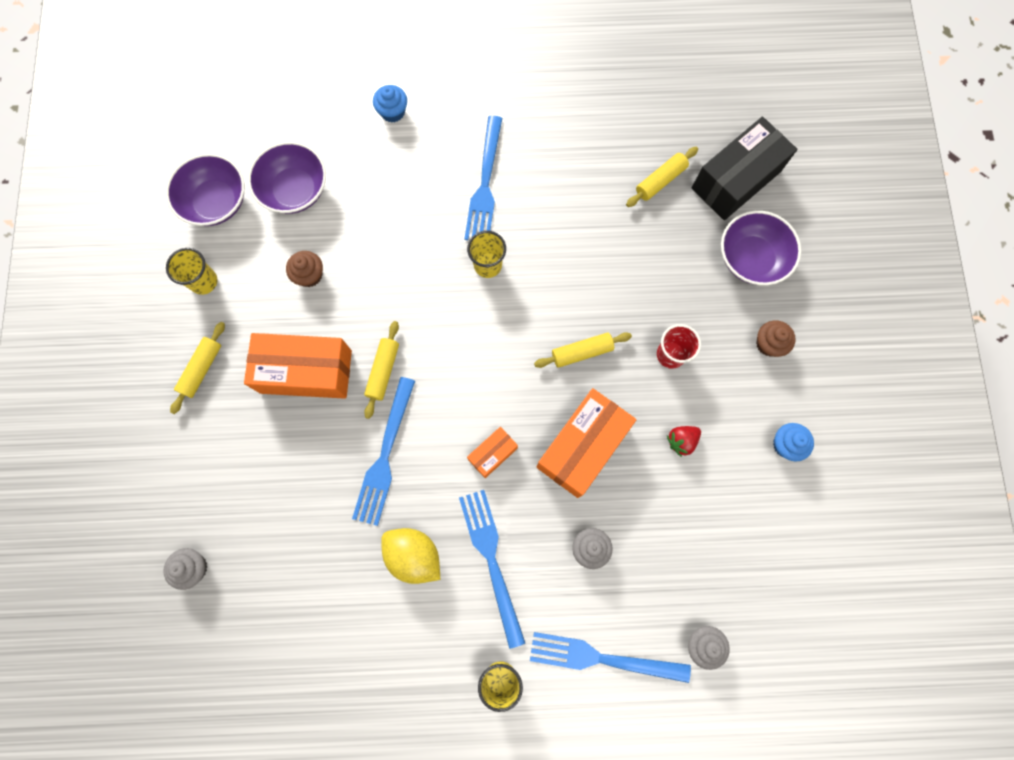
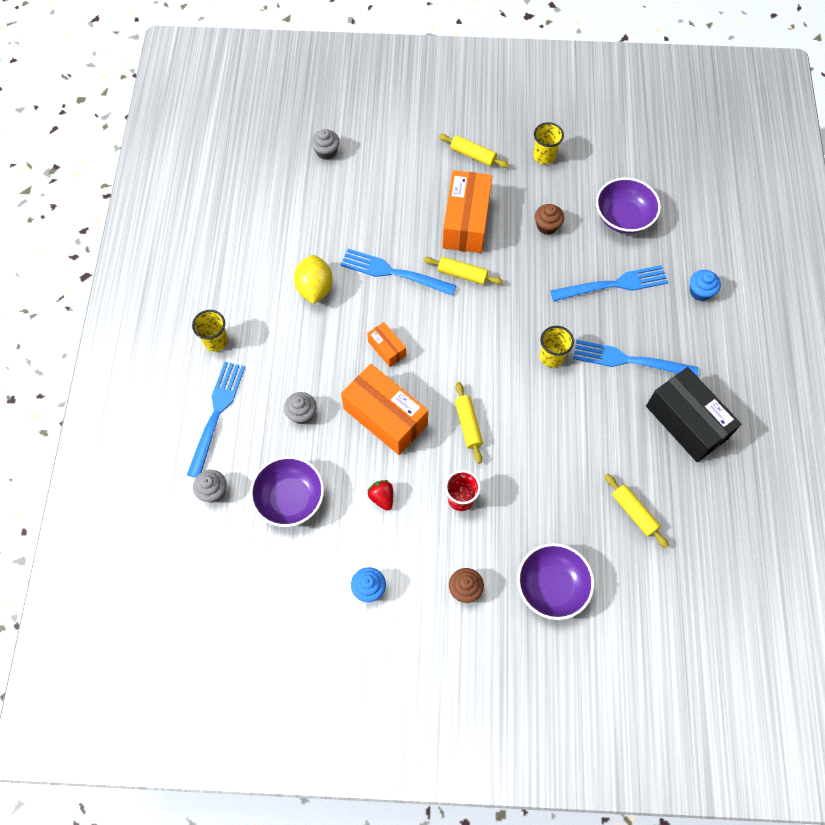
camera: 95 degrees right, 10 degrees down
purple bowl [166,154,245,226] -> purple bowl moved to [250,456,324,527]
yellow lemon [381,528,440,584] -> yellow lemon turned 45 degrees counterclockwise [294,255,333,304]
blue fork [459,490,525,649] -> blue fork moved to [550,265,669,301]
black box [692,117,797,220] -> black box moved to [646,367,741,462]

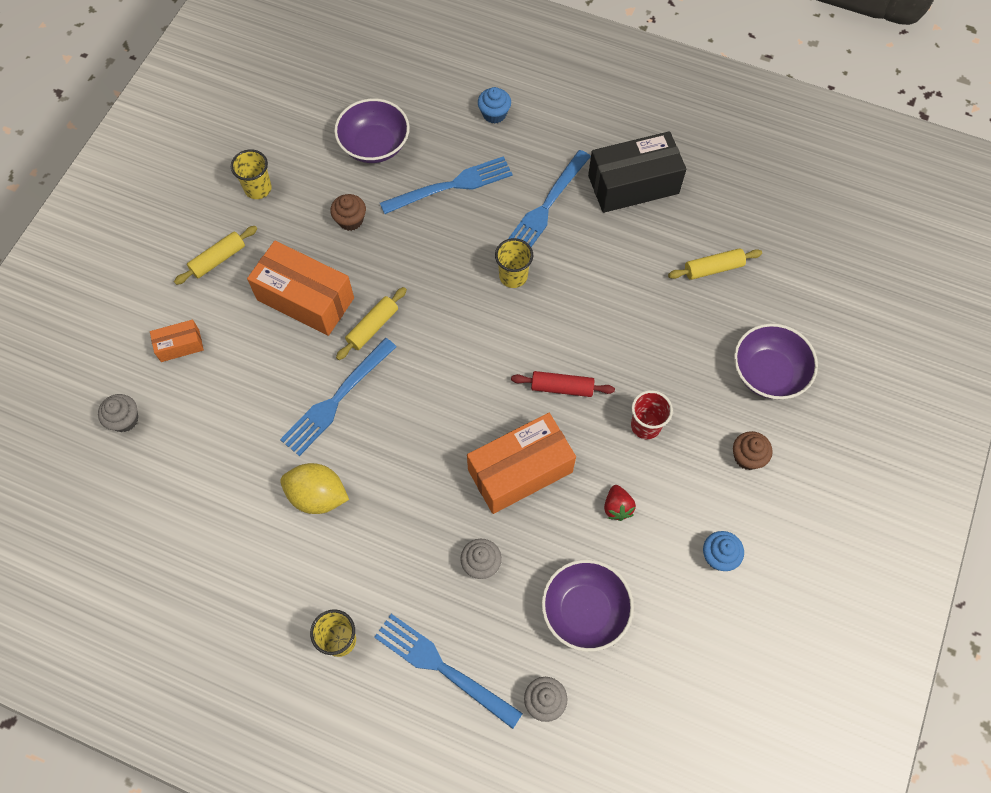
camera: 70 degrees left, 0 degrees up
orange box [367,322,406,367] -> orange box moved to [150,319,204,362]
red strawberry [368,480,393,511] -> red strawberry turned 90 degrees counterclockwise [604,485,636,521]
yellow rolling pin [455,382,483,464] -> red rolling pin [511,371,615,397]
blue fork [550,265,669,301] -> blue fork turned 60 degrees clockwise [380,156,513,214]

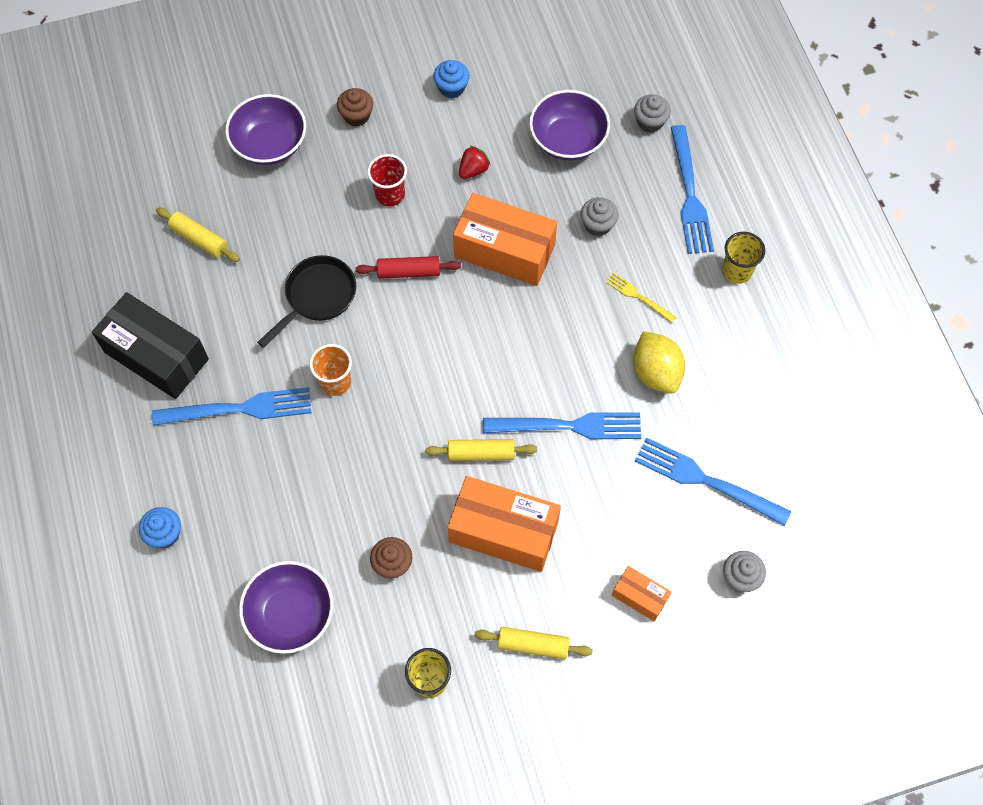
camera: 130 degrees left, 0 degrees up
orange box [247,241,354,336] -> orange box turned 60 degrees counterclockwise [448,476,561,572]
blue fork [380,156,513,214] -> blue fork moved to [635,437,791,526]
yellow cup [495,238,533,288] -> orange cup [310,344,352,396]
red rolling pin [511,371,615,397] -> red rolling pin turned 60 degrees counterclockwise [356,256,461,279]
none -> black pan [257,255,356,348]
none -> yellow fork [606,272,676,323]

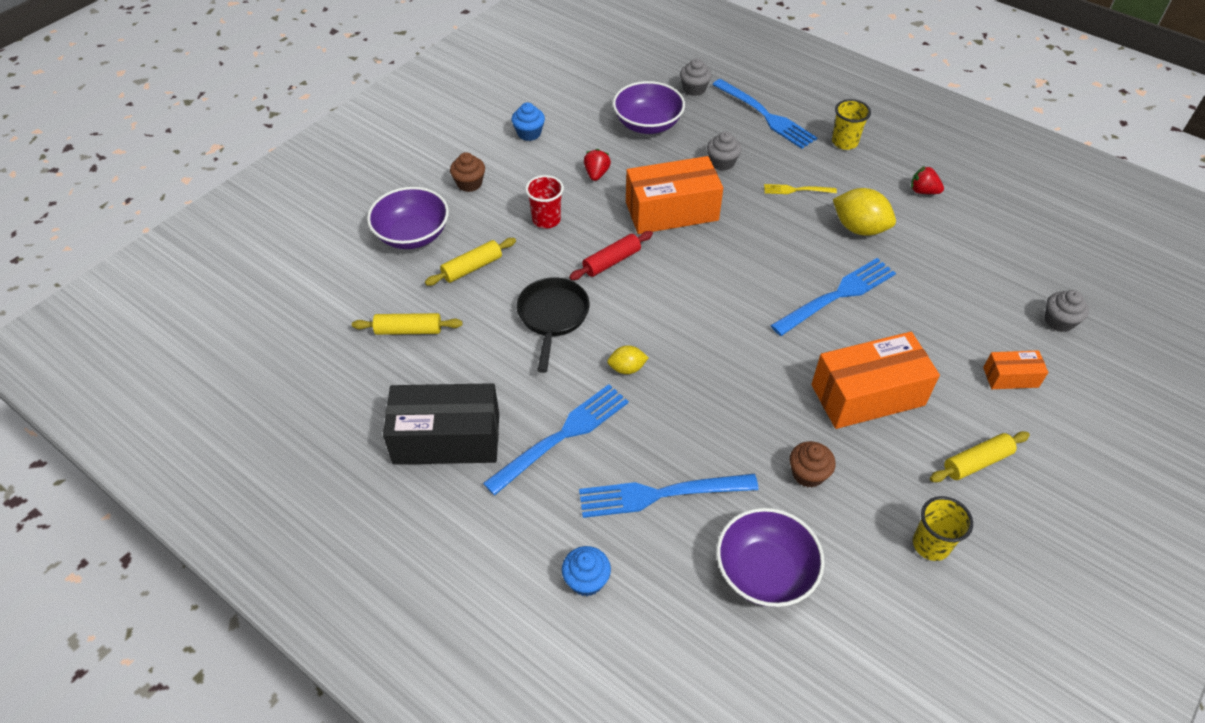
camera: 35 degrees left, 15 degrees down
orange cup [310,344,352,396] -> yellow lemon [607,345,649,374]
yellow rolling pin [425,439,537,461] -> yellow rolling pin moved to [425,238,516,286]
blue fork [635,437,791,526] -> blue fork moved to [579,474,759,518]
none -> red strawberry [911,166,944,194]

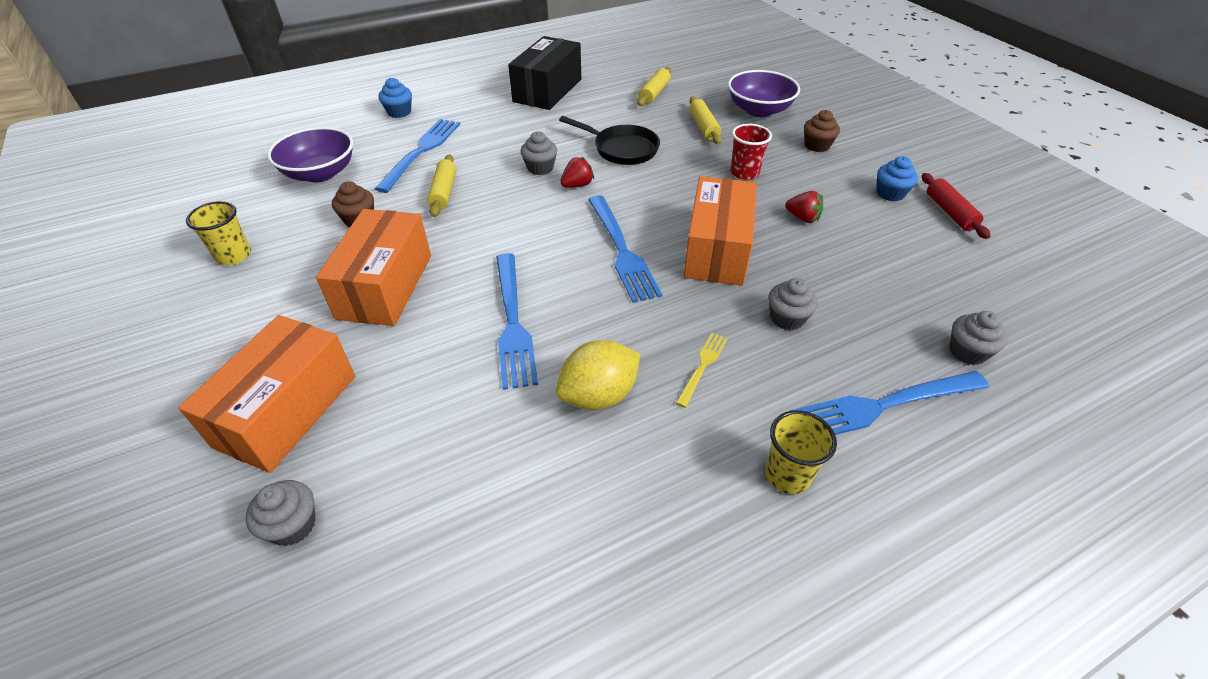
camera: 115 degrees right, 5 degrees down
blue fork [483,384,629,495] -> blue fork moved to [588,195,662,303]
red rolling pin [569,231,653,280] -> red rolling pin moved to [922,173,991,239]
yellow lemon [607,345,649,374] -> grey cupcake [520,132,557,175]
purple bowl [613,81,685,134] -> none
red strawberry [911,166,944,194] -> red strawberry moved to [560,157,594,188]
yellow rolling pin [930,431,1030,482] -> yellow rolling pin moved to [427,154,456,217]
orange box [983,350,1048,389] -> orange box [178,315,355,473], size x2.01

